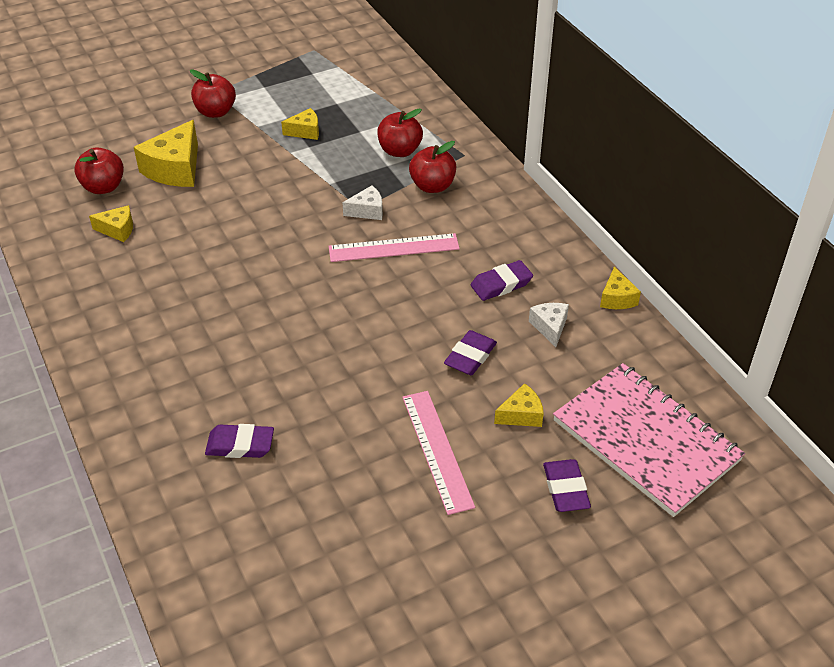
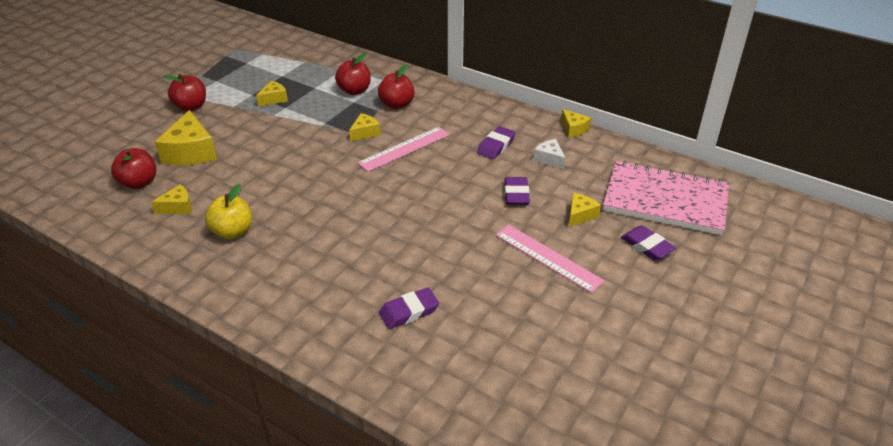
camera: 30 degrees left, 5 degrees down
white cheese [342,185,383,220] -> yellow cheese [349,113,381,141]
none -> yellow apple [205,184,252,239]

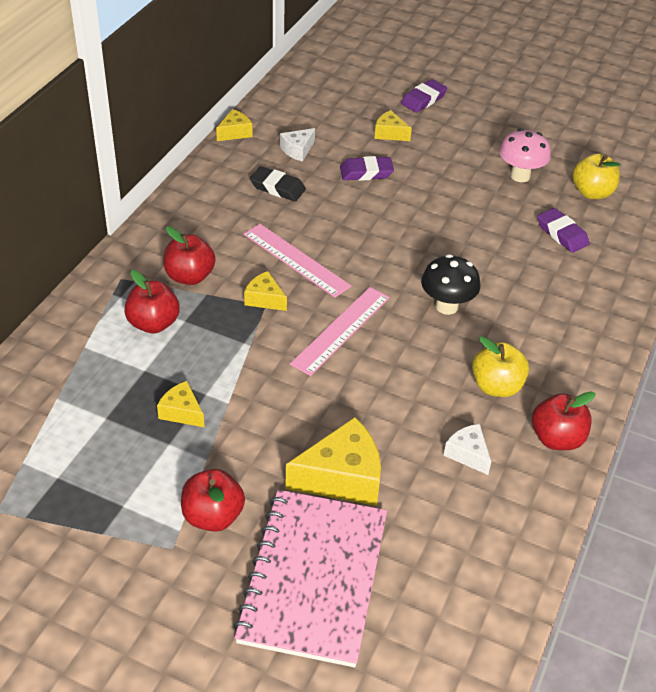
camera: 100 degrees left, 5 degrees up
red apple [111,148,156,189] -> red apple moved to [532,392,595,450]
yellow cheese [151,184,192,214] -> white cheese [444,424,491,475]
purple eraser [477,126,516,159] -> black eraser [250,166,306,201]
pink ruler [495,225,605,293] -> pink ruler moved to [290,287,390,376]
pink notebook [603,161,729,235] -> pink notebook moved to [233,490,387,667]
none -> black mushroom [421,254,480,315]
none -> pink mushroom [499,129,551,182]
none -> yellow apple [573,154,621,199]

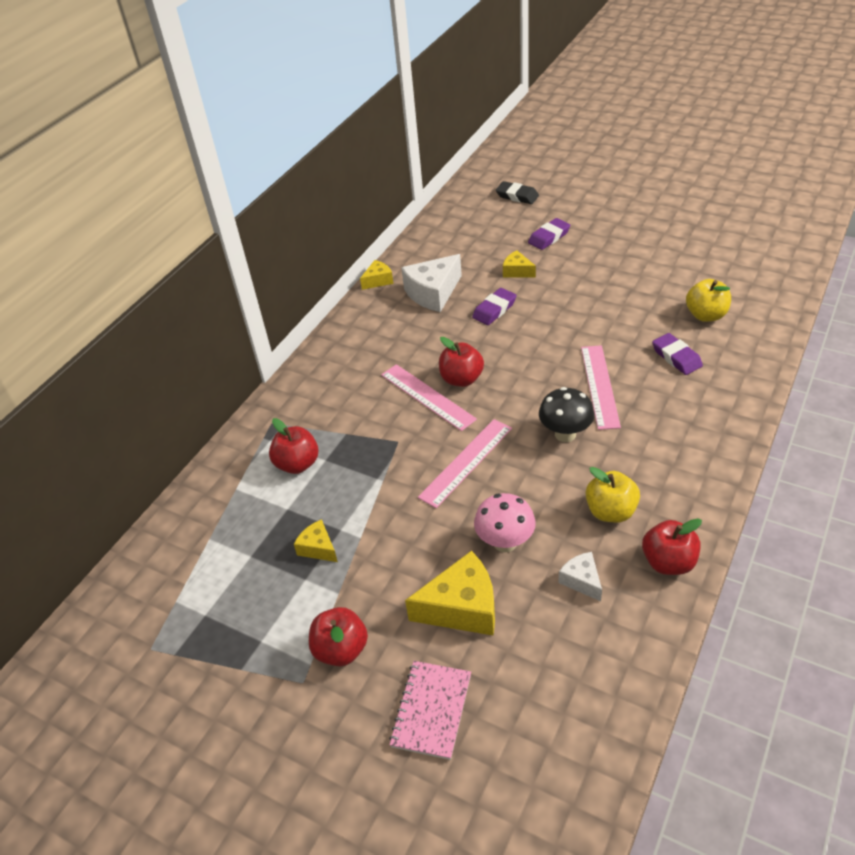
camera: 10 degrees right, 0 degrees up
red apple [164,226,216,285] -> red apple moved to [439,337,484,387]
pink notebook [233,490,387,667] -> pink notebook [389,661,471,760], size x0.55
yellow cheese [244,271,287,311] -> none
black eraser [250,166,306,201] -> black eraser moved to [496,181,539,204]
white cheese [280,128,315,162] -> white cheese [401,254,462,312], size x1.85
purple eraser [340,156,394,181] -> purple eraser turned 45 degrees counterclockwise [472,288,517,325]
pink mushroom [499,129,551,182] -> pink mushroom moved to [474,493,536,553]
none -> pink ruler [581,345,621,430]

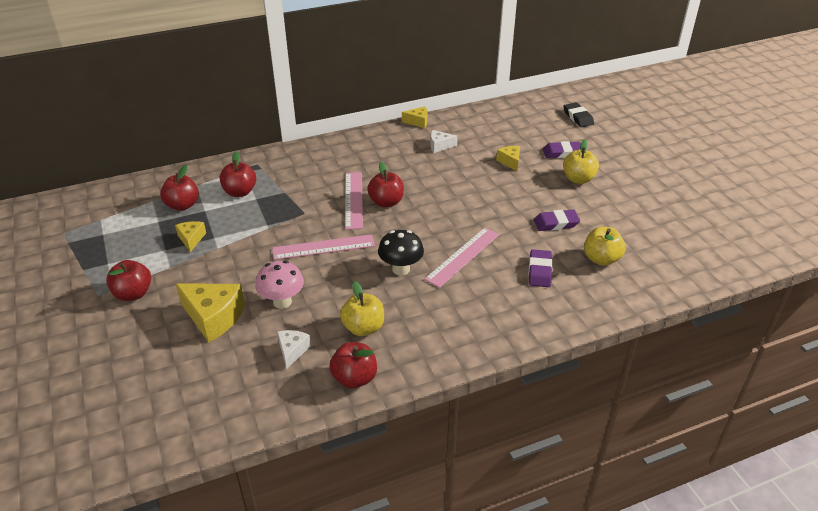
camera: 35 degrees right, 5 degrees down
pink notebook [389,661,471,760] -> none
white cheese [401,254,462,312] -> white cheese [430,130,458,153], size x0.54
purple eraser [472,288,517,325] -> purple eraser moved to [534,210,580,231]
none -> red apple [160,165,199,211]
none -> yellow apple [563,139,599,184]

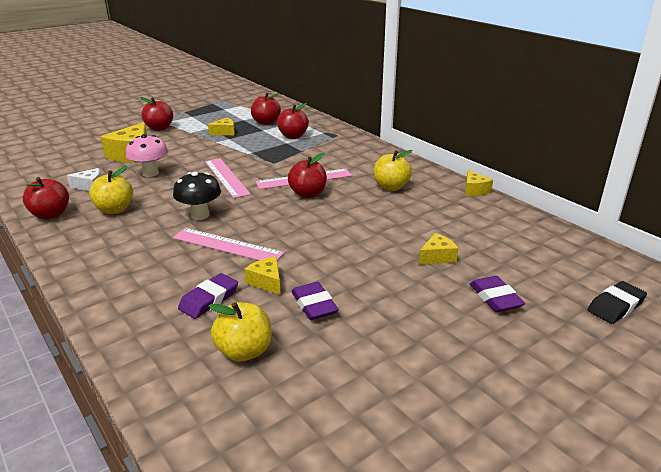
camera: 75 degrees right, 10 degrees down
white cheese [430,130,458,153] -> none
purple eraser [529,249,553,287] -> purple eraser turned 45 degrees counterclockwise [178,273,238,319]
yellow apple [563,139,599,184] -> yellow apple moved to [374,150,413,191]
none -> yellow cheese [244,257,281,295]

